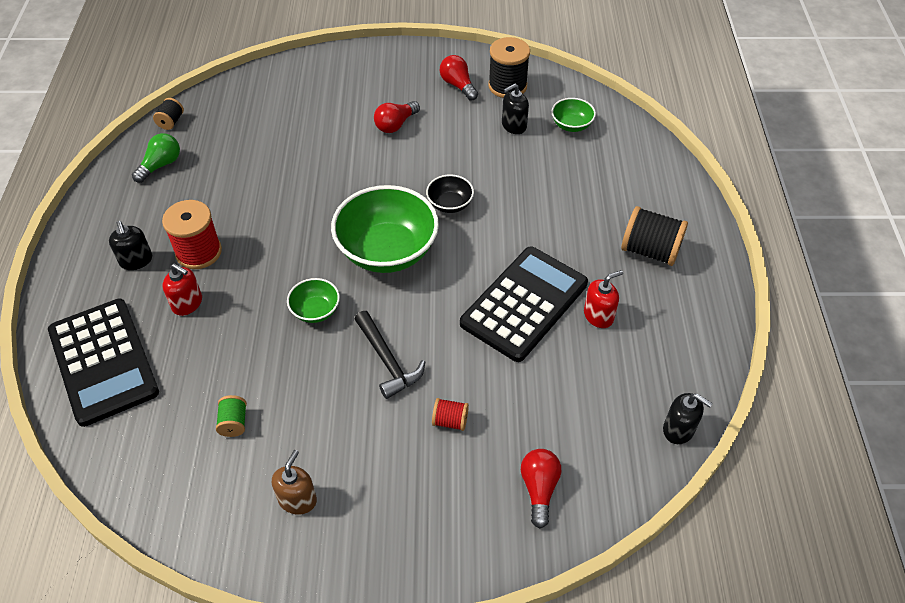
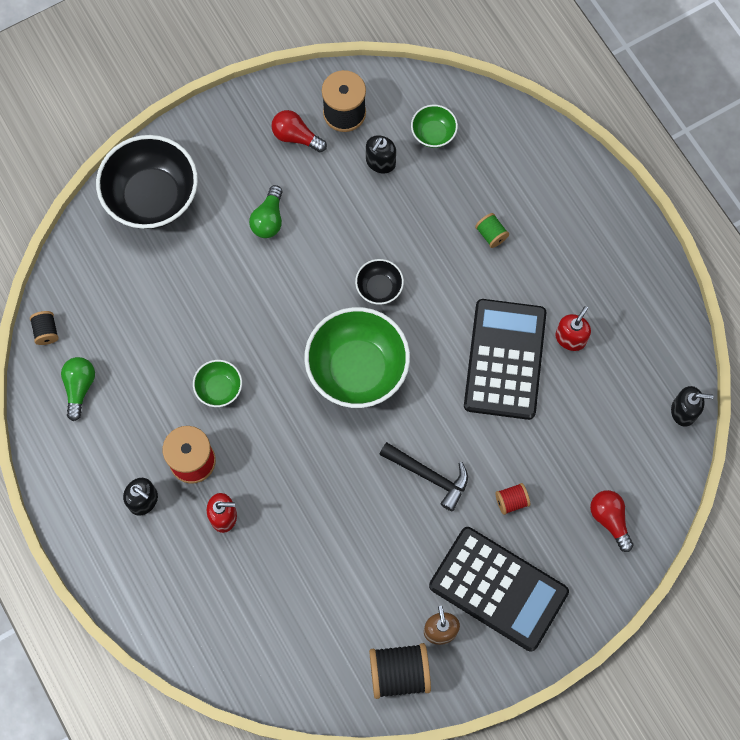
camera: 30 degrees left, 20 degrees up
black calculator [48,299,159,427] -> black calculator moved to [429,527,569,652]
green spool [216,395,247,437] -> green spool moved to [475,213,509,248]
green bowl [287,278,340,323] -> green bowl moved to [193,360,242,407]
red light bulb [374,101,420,133] -> green light bulb [249,185,283,238]
black spool [621,206,688,266] -> black spool moved to [369,643,431,699]
none -> black bowl [96,135,198,229]

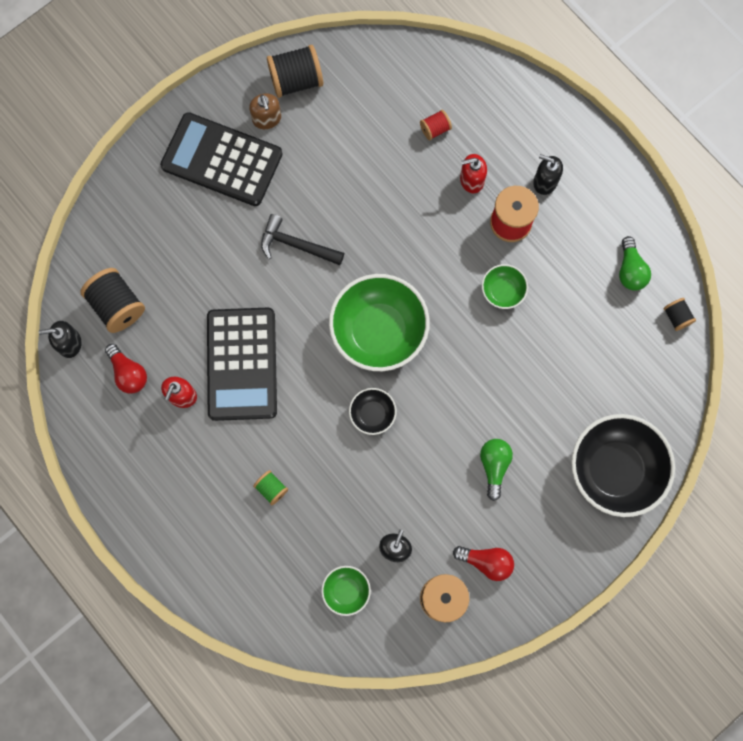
camera: 170 degrees right, 5 degrees up
red spool [495,483,530,515] -> red spool moved to [420,110,452,140]
red light bulb [590,490,634,552] -> red light bulb moved to [105,344,147,394]
none -> black spool [80,268,145,333]

